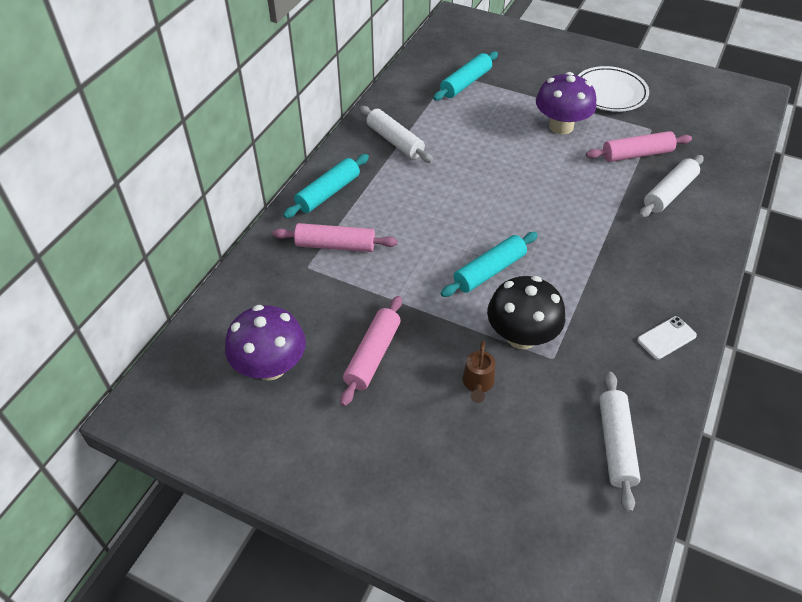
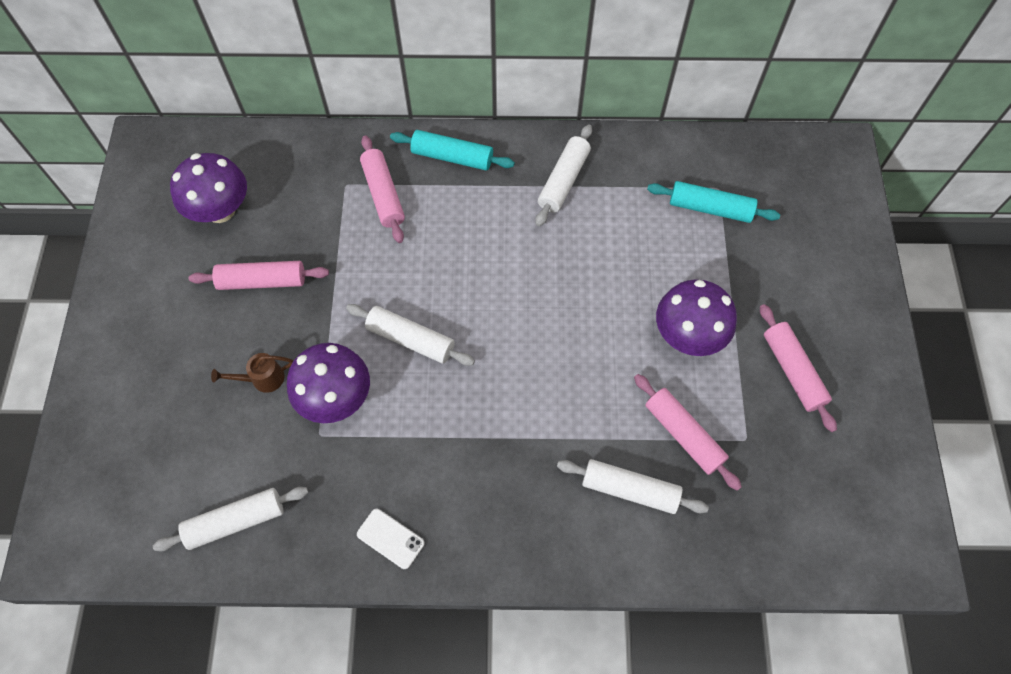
camera: 65 degrees right, 15 degrees up
turquoise rolling pin [441,232,538,297] -> white rolling pin [346,304,475,366]
black mushroom [487,276,565,349] -> purple mushroom [287,343,370,423]
white plate [577,66,649,112] -> pink rolling pin [760,304,837,432]

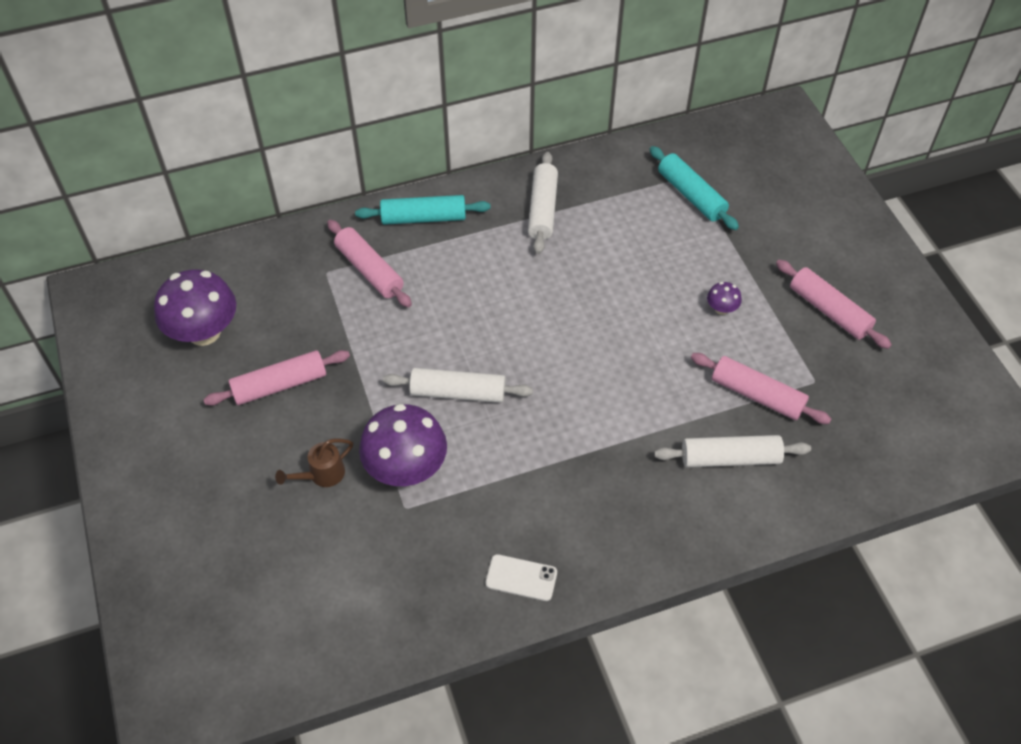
camera: 20 degrees left, 10 degrees down
white rolling pin [153,487,308,551] -> none
turquoise rolling pin [647,181,780,223] -> turquoise rolling pin turned 60 degrees clockwise [650,146,739,230]
purple mushroom [656,279,737,356] -> purple mushroom [707,282,742,315], size x0.44

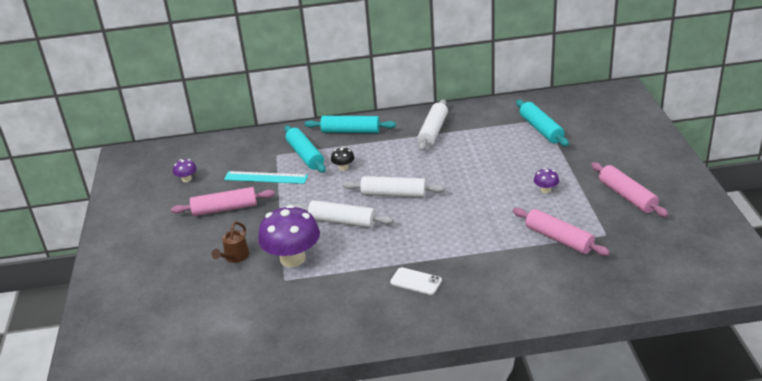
camera: 15 degrees right, 20 degrees down
purple mushroom [154,269,236,346] -> purple mushroom [173,159,197,182], size x0.44
brown watering can [275,439,353,487] -> brown watering can turned 45 degrees counterclockwise [211,222,249,263]
pink rolling pin [327,220,412,307] -> turquoise rolling pin [285,126,326,173]
white phone [486,554,557,601] -> white phone moved to [390,267,442,295]
white rolling pin [654,435,811,468] -> white rolling pin moved to [343,176,445,198]
none -> turquoise ruler [224,171,308,184]
none -> black mushroom [331,147,354,171]

